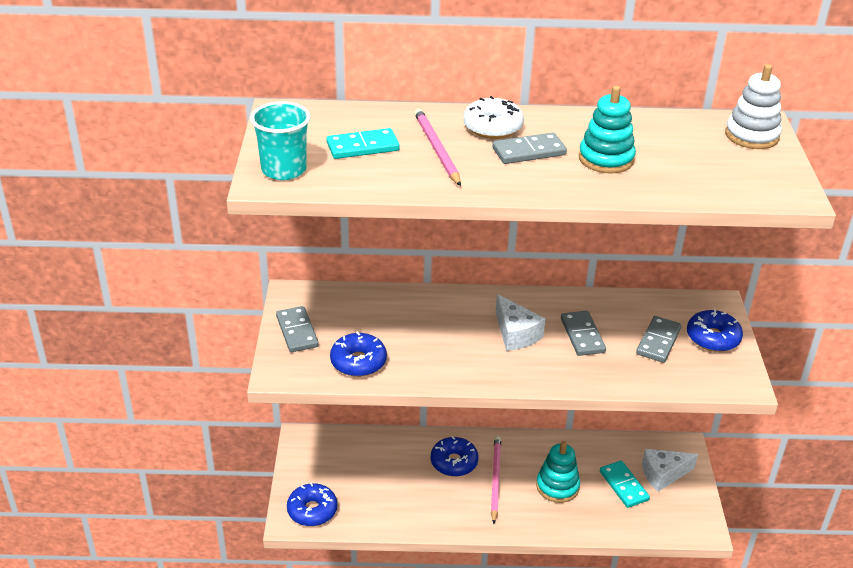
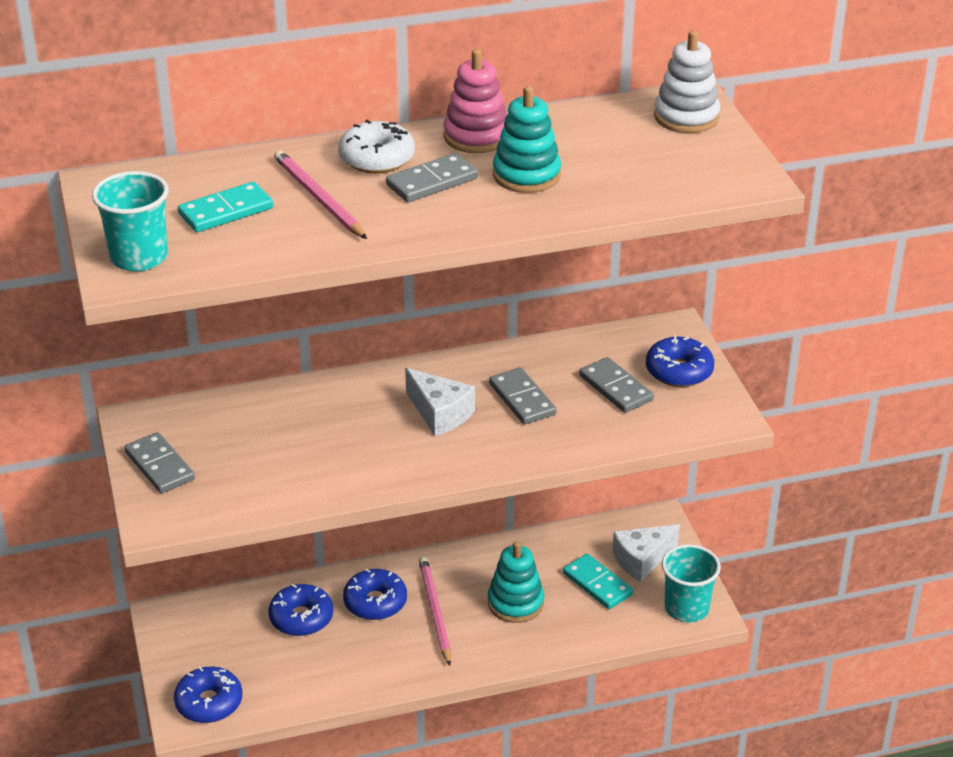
camera: 15 degrees left, 0 degrees up
blue donut [330,331,387,377] -> blue donut moved to [268,584,333,636]
grey domino [636,316,682,363] -> grey domino turned 45 degrees counterclockwise [579,357,654,413]
none -> pink stacking toy [444,49,507,153]
none -> turquoise cup [662,544,721,622]

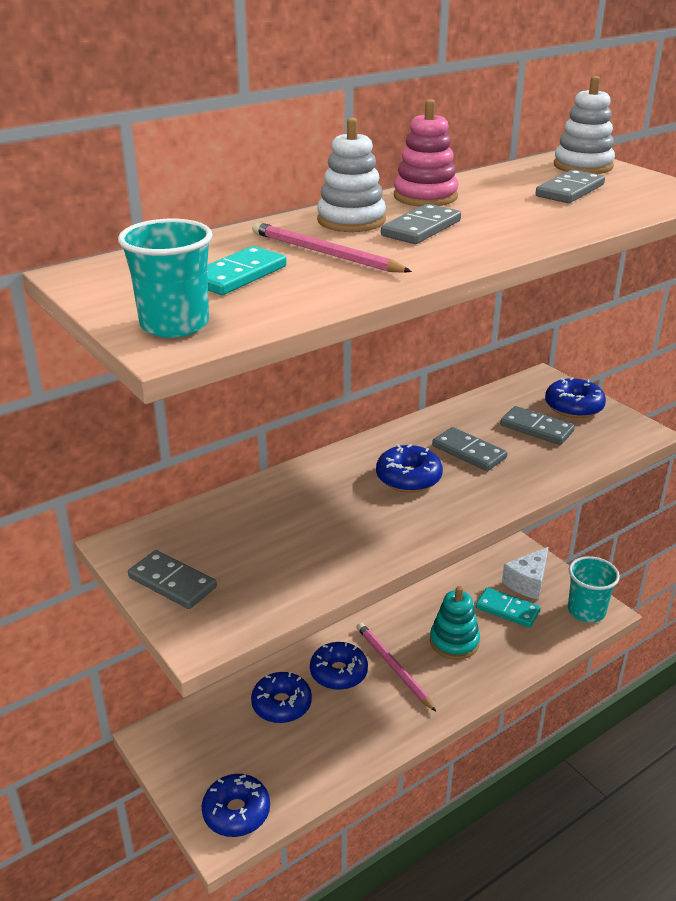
camera: 20 degrees left, 5 degrees down
white donut [338,120,415,174] -> white stacking toy [317,118,386,232]
white cheese [405,368,475,436] -> blue donut [376,444,443,492]
turquoise stacking toy [493,86,561,193] -> none
none -> grey domino [535,169,605,203]

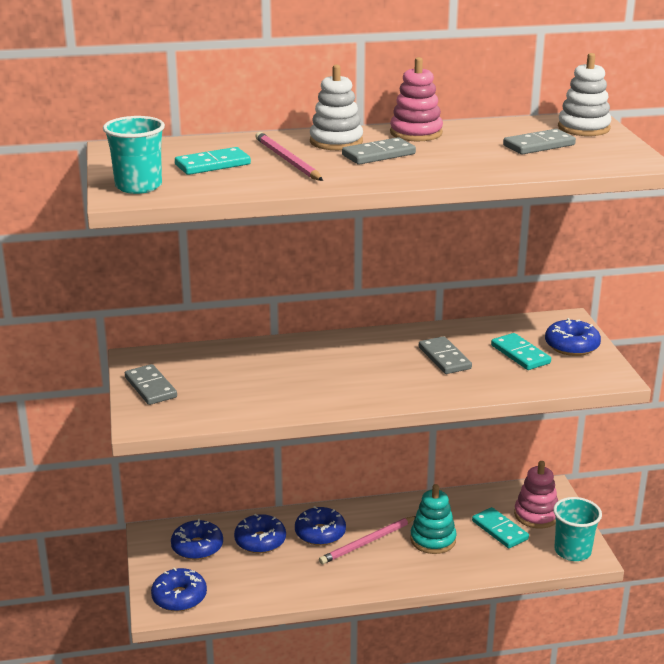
camera: 25 degrees right, 5 degrees down
pink pencil [357,623,436,712] -> pink pencil turned 120 degrees counterclockwise [319,516,416,564]
blue donut [376,444,443,492] -> blue donut moved to [171,519,223,560]
grey domino [500,406,575,445] -> turquoise domino [491,333,551,370]
white cheese [502,547,548,600] -> pink stacking toy [514,461,558,529]

